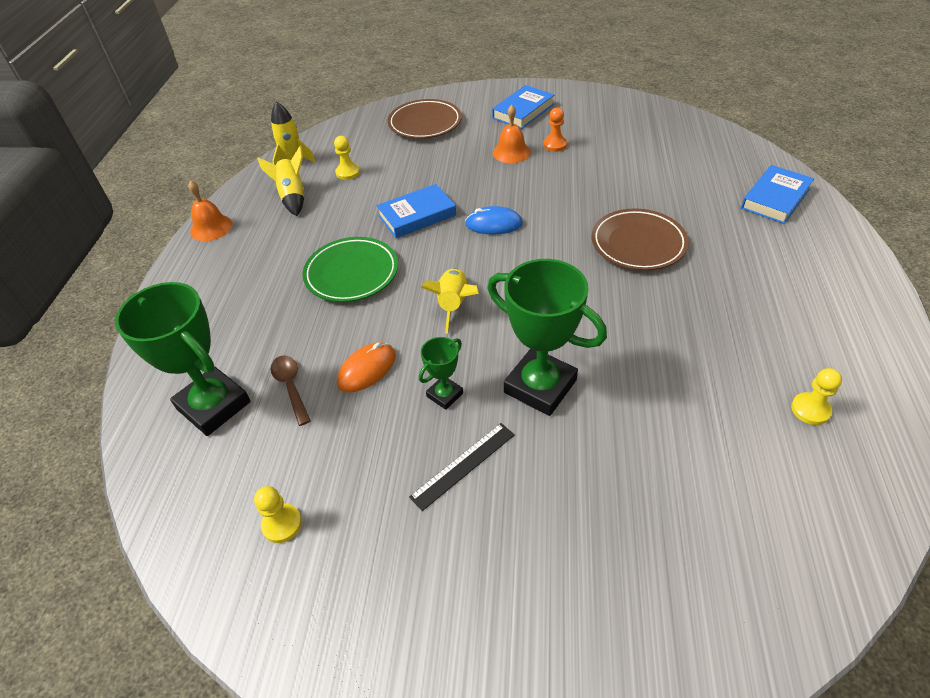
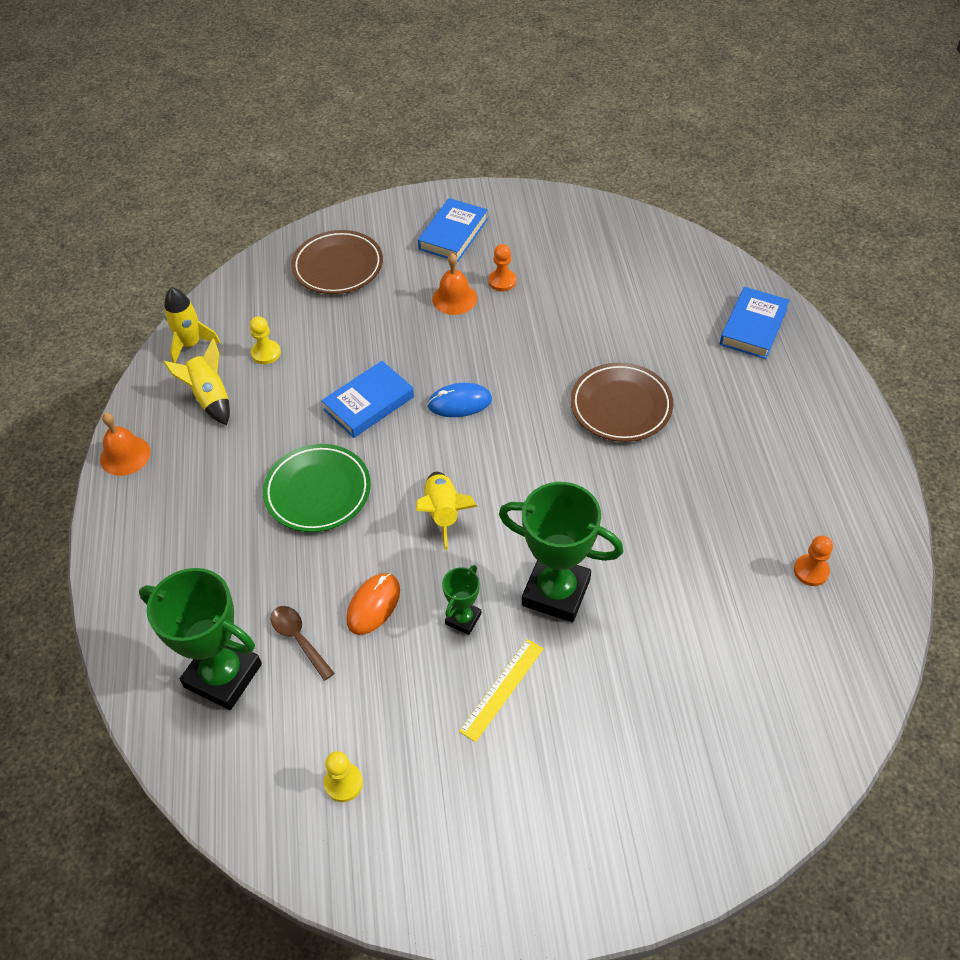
camera: 15 degrees left, 5 degrees up
black ruler [409,423,515,511] -> yellow ruler [459,639,544,742]
yellow pawn [791,368,842,425] -> orange pawn [794,536,833,586]

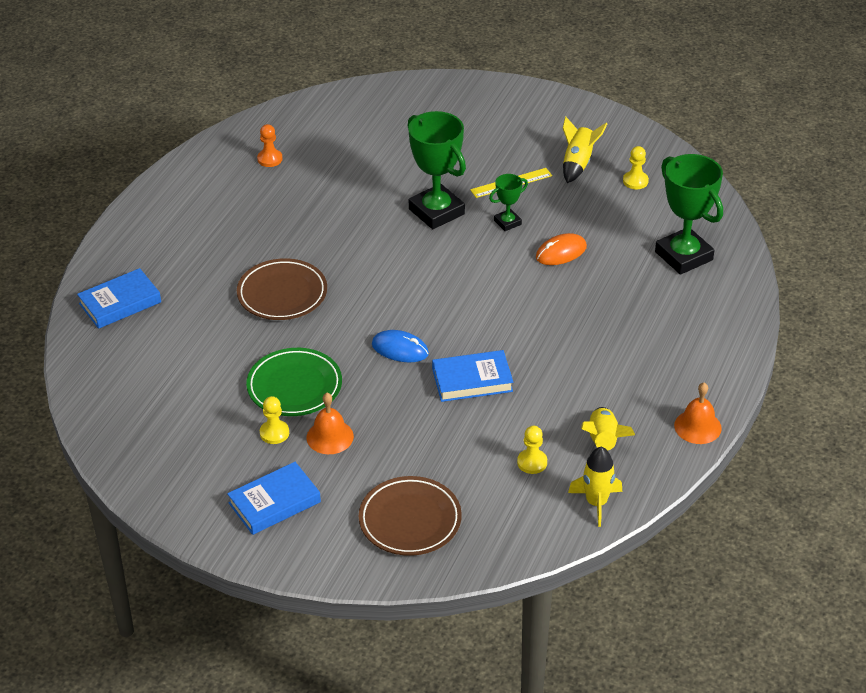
camera: 150 degrees left, 10 degrees down
green plate [263,444,371,532] -> green plate moved to [246,348,342,416]
brown spoon [271,606,335,681] -> none
yellow rocket [416,472,477,550] -> yellow rocket moved to [563,116,607,183]
orange pawn [489,244,516,291] -> yellow pawn [260,396,289,444]

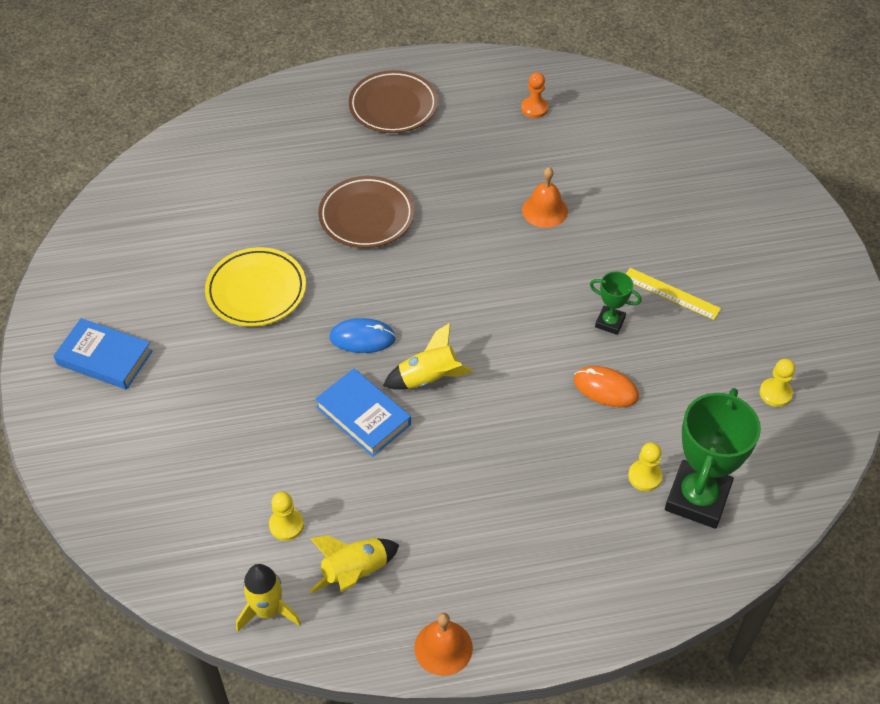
camera: 55 degrees right, 10 degrees up
blue book [77,268,161,329] -> none
green plate [246,348,342,416] -> yellow plate [205,247,306,326]
yellow pawn [260,396,289,444] -> yellow pawn moved to [628,442,663,491]
orange bell [307,393,354,454] -> orange bell moved to [522,167,568,228]
brown plate [359,476,462,556] -> brown plate moved to [349,70,438,133]
blue mouse [372,330,429,362] -> blue mouse turned 75 degrees counterclockwise [329,318,396,353]
green trophy [408,111,466,229] -> none
yellow rocket [563,116,607,183] -> yellow rocket moved to [383,323,473,390]

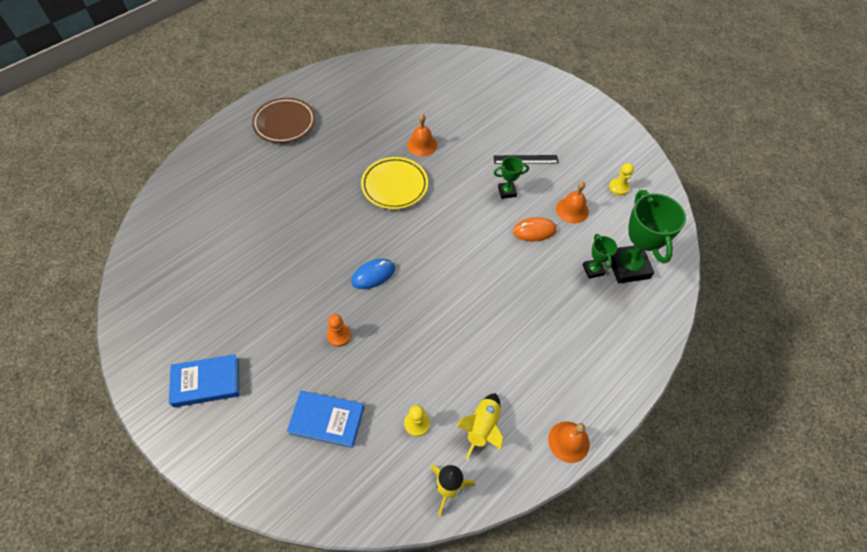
camera: 35 degrees left, 5 degrees up
yellow plate [205,247,306,326] -> yellow plate moved to [361,157,428,209]
blue book [315,368,411,457] -> blue book moved to [287,391,364,448]
brown plate [318,176,415,248] -> none
yellow rocket [383,323,473,390] -> none
orange pawn [521,72,548,118] -> orange pawn moved to [327,314,351,347]
yellow ruler [626,268,721,320] -> black ruler [494,155,559,164]
yellow pawn [628,442,663,491] -> green trophy [583,234,617,279]
none -> orange bell [556,181,589,224]

